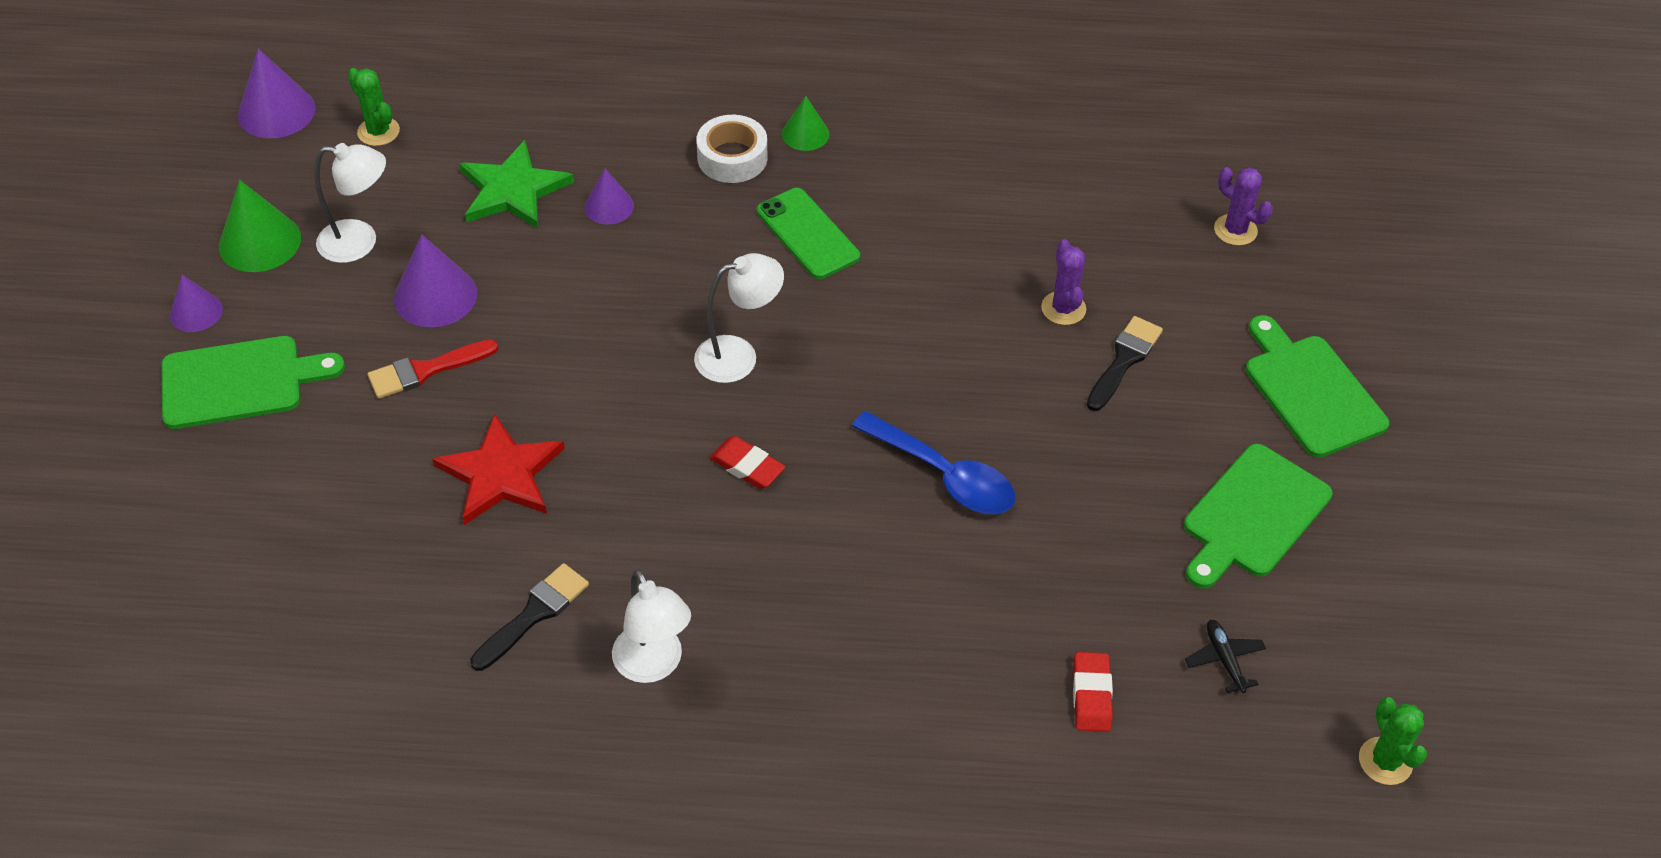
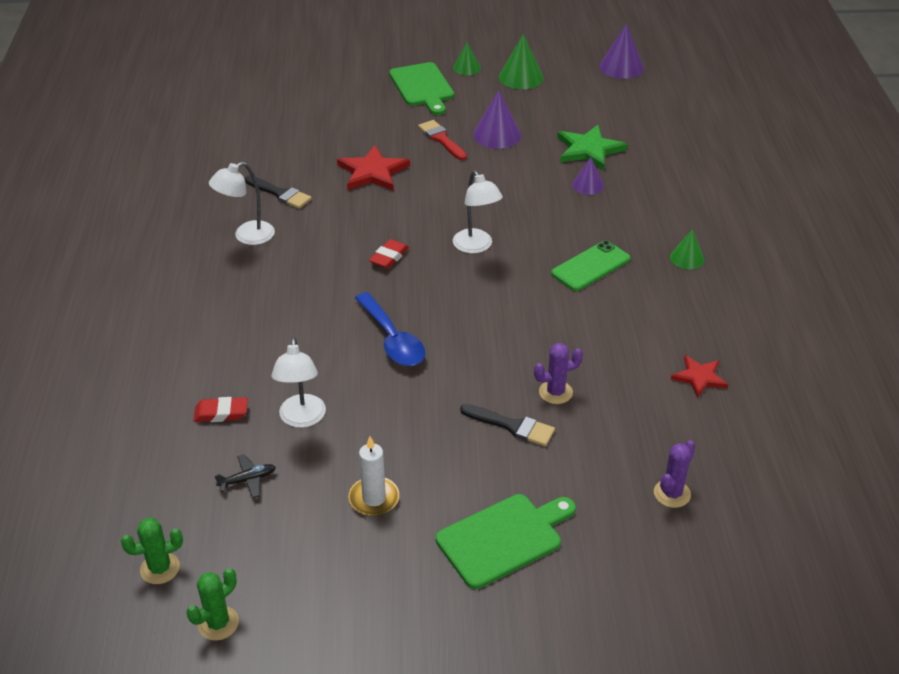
camera: 85 degrees right, 10 degrees down
purple cone [170,275,223,332] -> green cone [453,42,481,75]
white lamp [314,143,386,263] -> white lamp moved to [272,337,326,428]
green cactus [348,68,400,146] -> green cactus moved to [186,568,239,641]
white tape [696,115,768,183] -> none
blue spoon [852,411,1015,514] -> blue spoon turned 60 degrees counterclockwise [355,292,425,366]
green cutting board [1184,444,1333,589] -> white candle [349,436,399,516]
none -> red star [671,355,728,398]

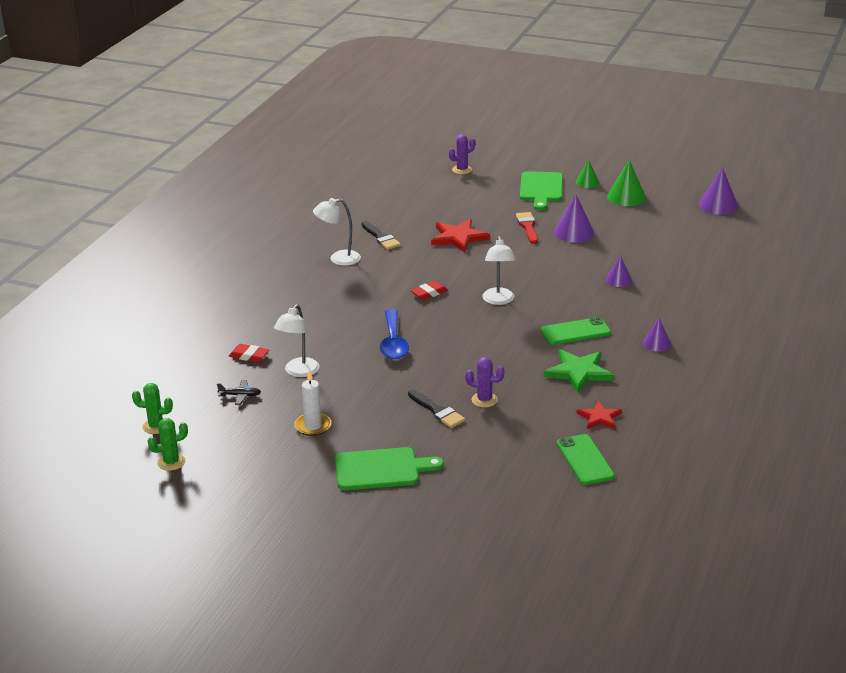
camera: 25 degrees right, 10 degrees down
green star [557,125,628,170] -> green star moved to [543,349,614,393]
purple cactus [654,440,695,508] -> purple cactus moved to [449,134,475,174]
green cone [670,229,704,269] -> purple cone [643,318,671,352]
none -> green phone [557,434,615,485]

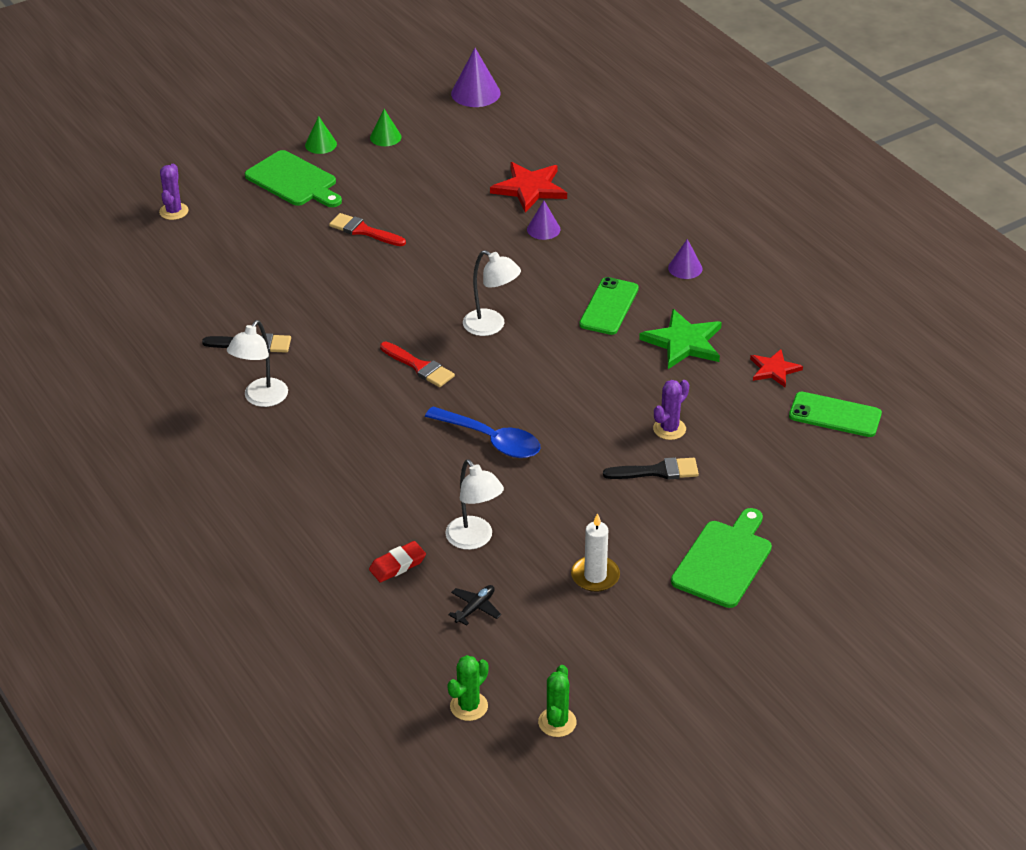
camera: 55 degrees left, 10 degrees up
red eraser [411,281,448,300] -> red brush [380,342,455,387]
red star [431,219,490,253] -> red star moved to [490,162,567,213]
purple cone [554,194,594,242] -> none
green cone [607,160,646,206] -> green cone [370,109,401,146], size x0.62

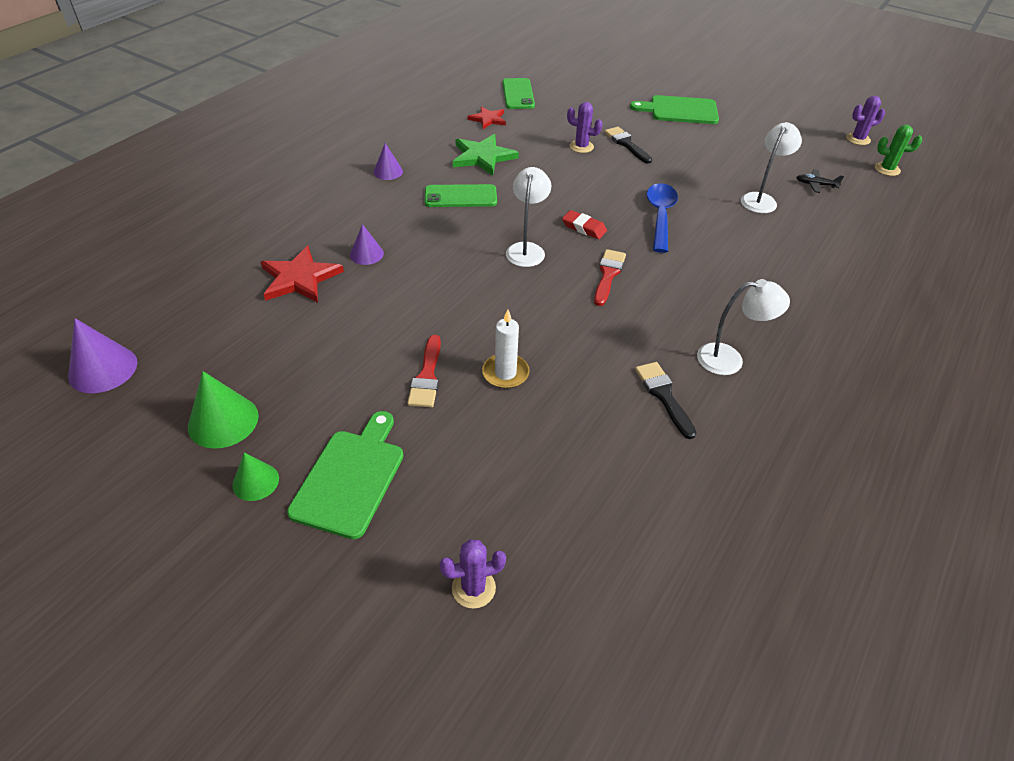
camera: 115 degrees left, 5 degrees up
red eraser [369,541,426,583] -> red eraser moved to [562,210,607,239]
green cone [370,109,401,146] -> green cone [188,371,259,449], size x1.61
green cactus [538,665,577,737] -> purple cactus [846,96,885,145]
white candle [571,513,620,592] -> white candle moved to [482,310,530,389]

